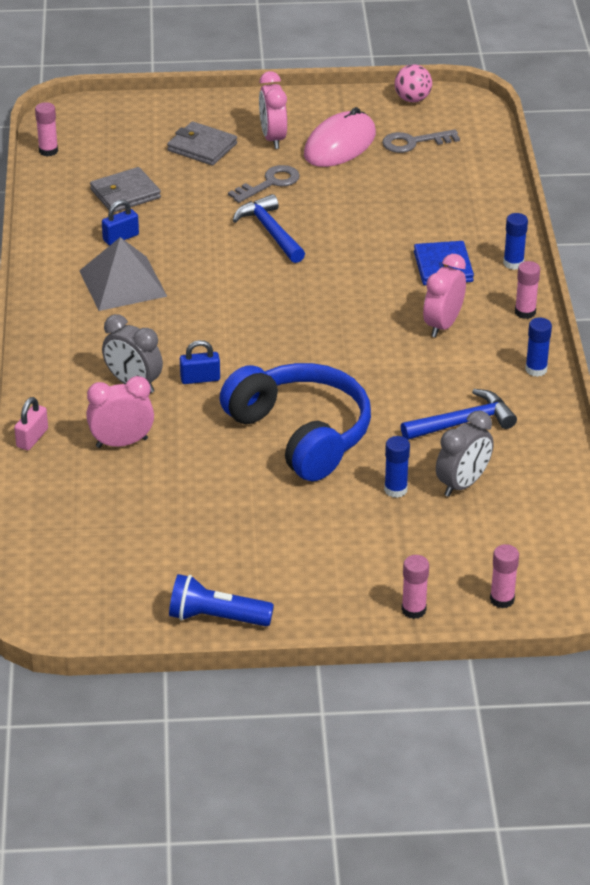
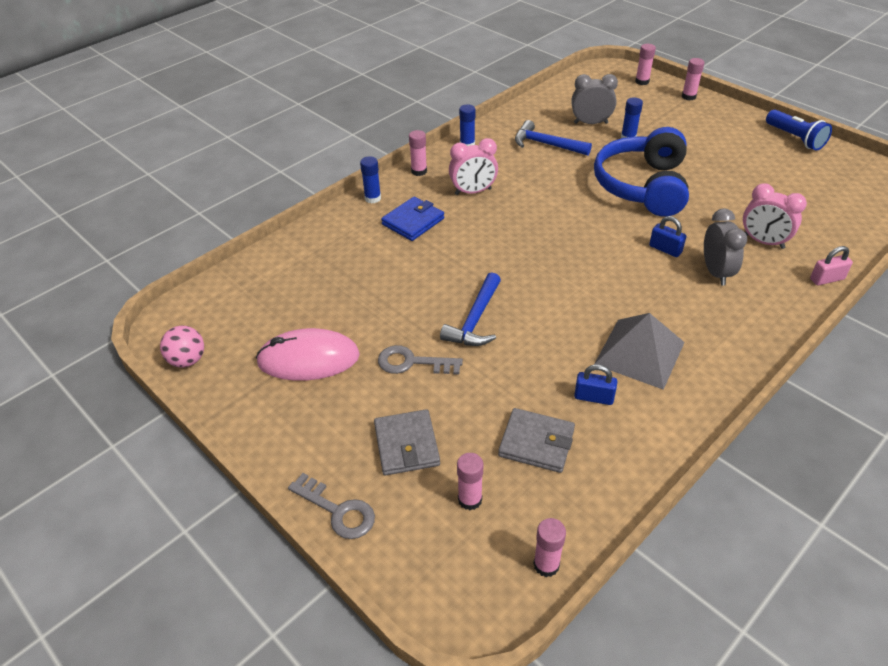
camera: 130 degrees left, 5 degrees up
pink clock [259,71,287,149] -> none
grey key [382,129,460,153] -> grey key moved to [288,473,375,539]
none -> pink glue stick [457,453,483,510]

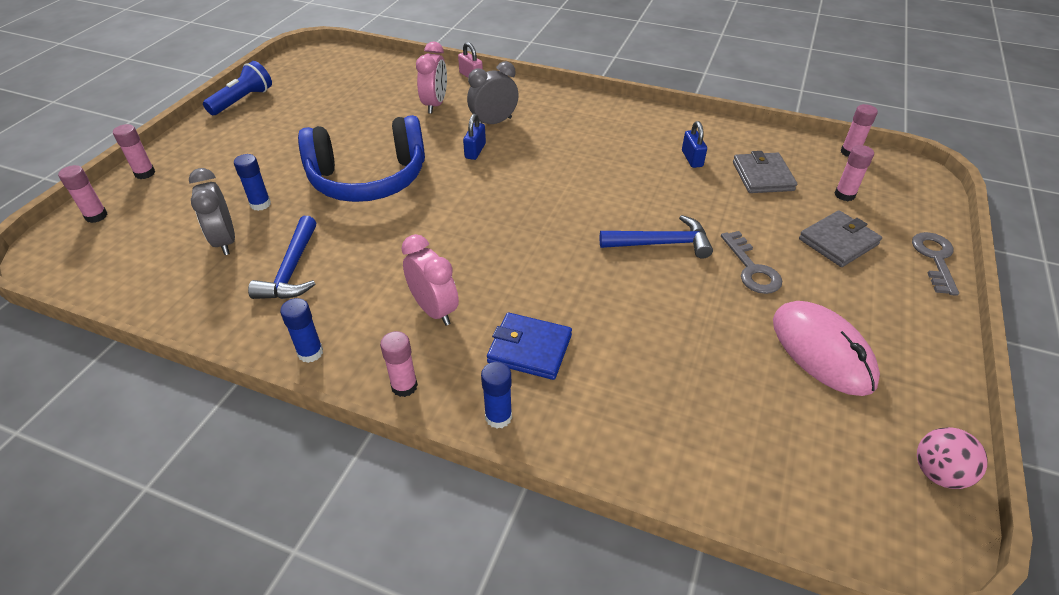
camera: 115 degrees left, 0 degrees up
grey pyramid [594,313,685,390] -> none

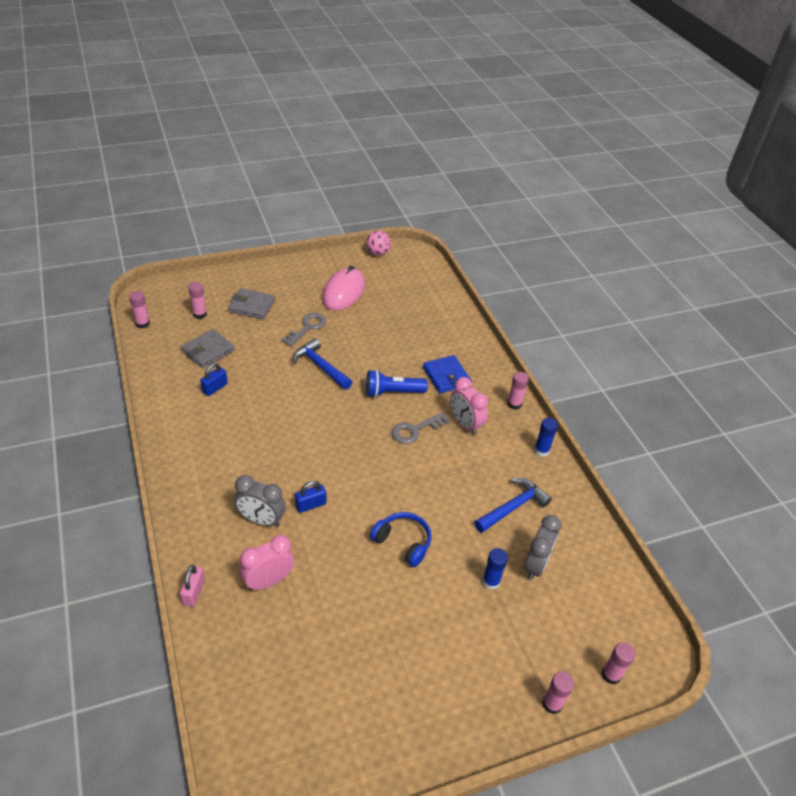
camera: 135 degrees left, 0 degrees up
blue flashlight [203,61,272,115] -> blue flashlight moved to [366,370,428,397]
blue headphones [298,115,425,202] -> blue headphones [370,512,431,567], size x0.52
pink clock [401,234,459,326] -> pink clock turned 45 degrees counterclockwise [450,377,488,435]
blue glue stick [481,362,512,429] -> none
grey key [912,232,959,296] -> grey key moved to [392,412,450,444]

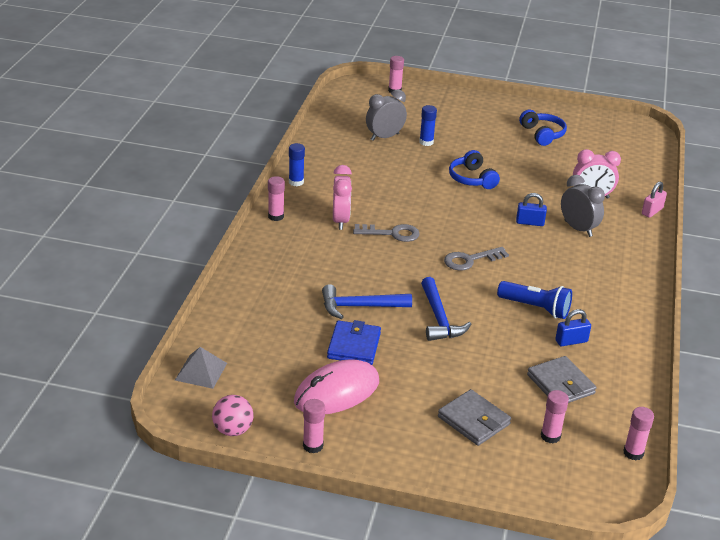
camera: 145 degrees left, 10 degrees down
grey wallet [181,329,235,368] -> grey wallet turned 75 degrees clockwise [527,356,597,403]
grey key [282,313,326,346] -> grey key moved to [444,247,509,271]
blue flashlight [366,370,428,397] -> blue flashlight moved to [497,281,572,319]
blue wallet [423,355,472,394] -> blue wallet moved to [327,320,381,365]
blue hammer [474,478,552,533] -> blue hammer moved to [322,284,412,319]
pink glue stick [542,672,574,714] -> pink glue stick moved to [303,399,325,453]
none -> grey pyramid [175,347,227,389]
none -> blue headphones [519,110,567,146]

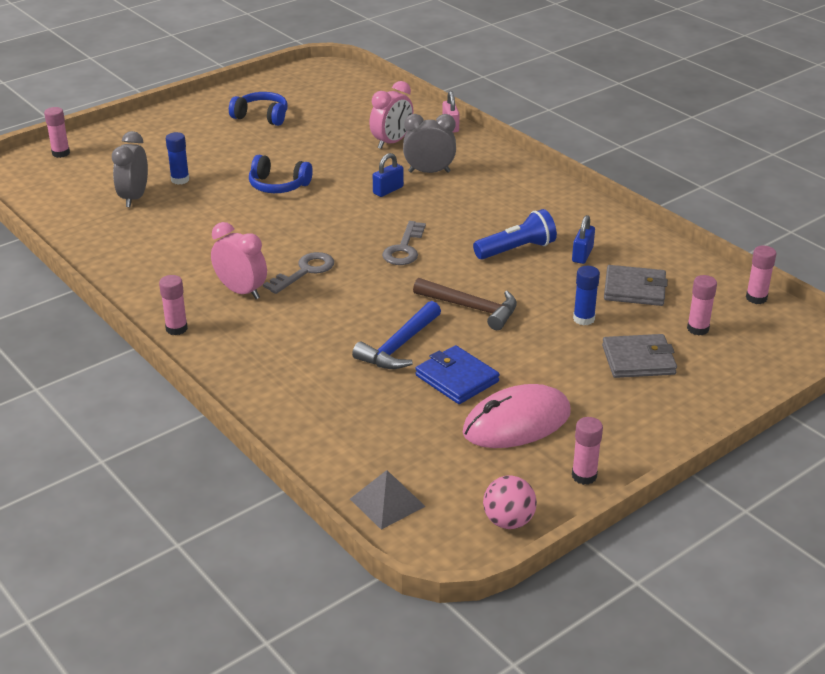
camera: 50 degrees left, 0 degrees up
blue glue stick [289,143,305,186] -> blue glue stick moved to [573,266,600,326]
pink mouse [294,359,379,414] -> pink mouse turned 60 degrees clockwise [463,384,571,448]
blue hammer [421,277,471,341] -> brown hammer [413,278,517,330]

